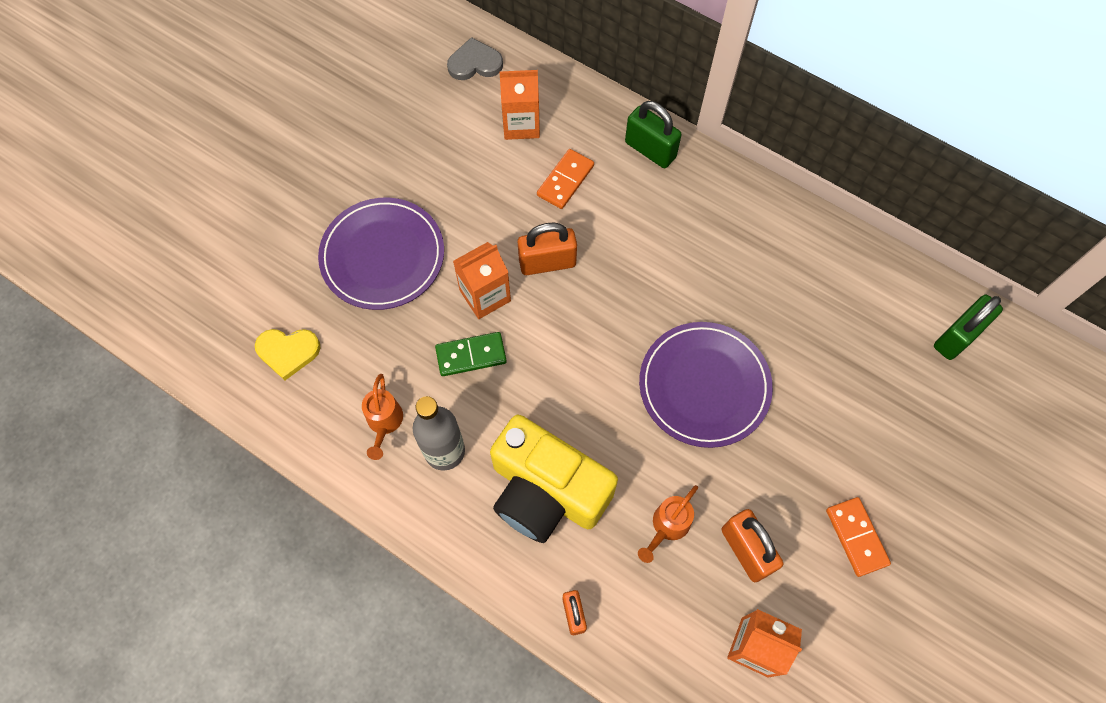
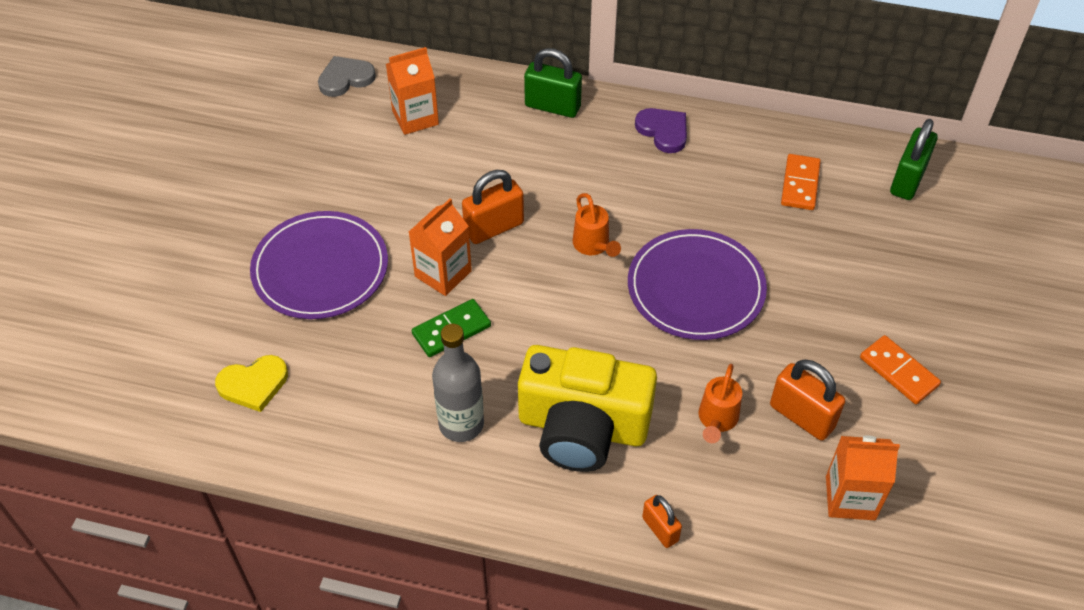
camera: 20 degrees left, 15 degrees down
orange watering can [362,374,403,460] -> orange watering can moved to [573,193,621,257]
orange domino [537,149,594,209] -> orange domino moved to [781,154,821,210]
none -> purple heart [635,108,687,153]

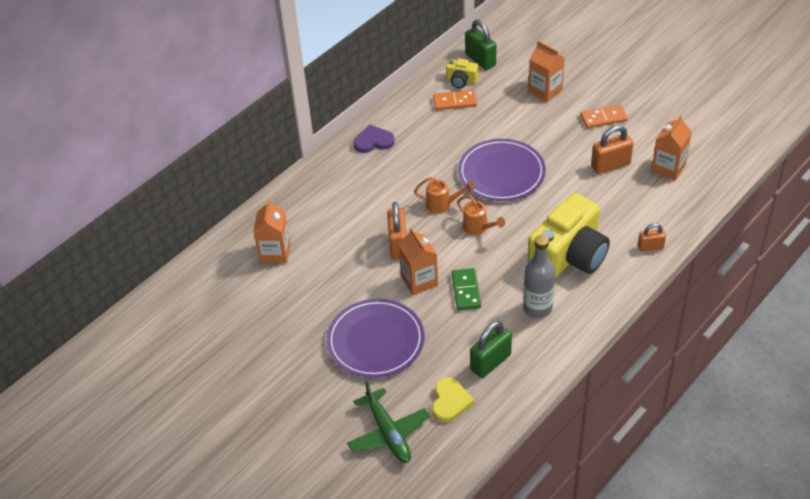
camera: 60 degrees left, 5 degrees down
grey heart [318,56,376,97] -> none
green padlock [524,48,582,118] -> green padlock moved to [470,321,512,378]
orange watering can [698,364,742,443] -> orange watering can moved to [457,195,505,235]
orange domino [781,154,821,210] -> orange domino turned 45 degrees counterclockwise [433,90,477,110]
none -> green plane [347,381,430,463]
none -> yellow camera [446,58,479,88]
none -> orange carton [528,41,565,102]

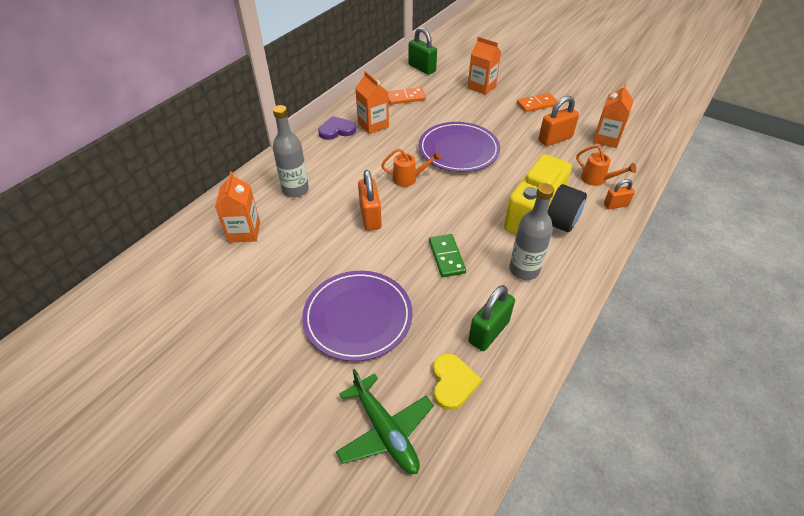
camera: 10 degrees left, 0 degrees up
orange carton [399,228,438,295] -> orange carton moved to [355,71,389,134]
yellow camera [446,58,479,88] -> none
orange watering can [457,195,505,235] -> orange watering can moved to [576,145,636,186]
none -> grey bottle [273,105,309,198]

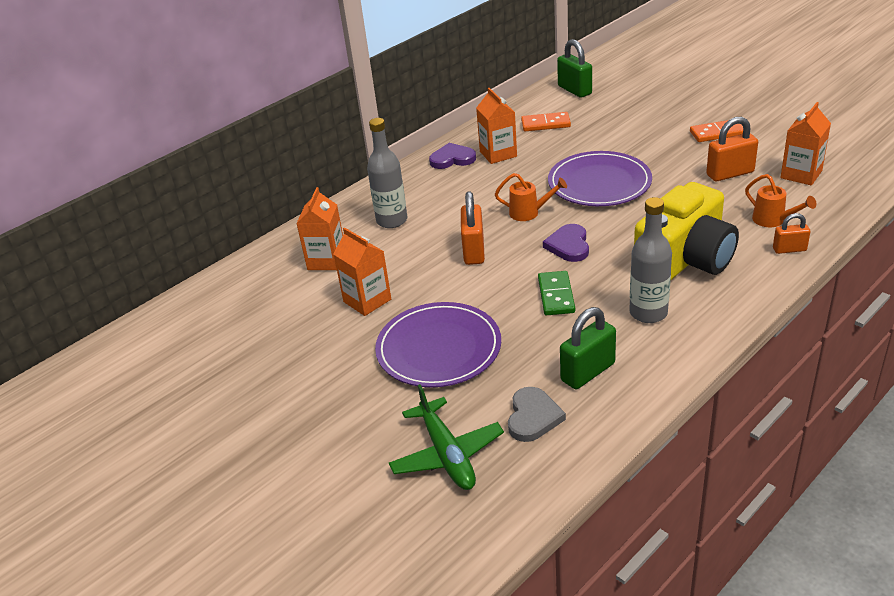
camera: 15 degrees right, 10 degrees down
yellow heart [433,354,482,410] -> grey heart [508,387,566,442]
orange carton [468,37,501,95] -> orange carton moved to [333,227,391,316]
none -> purple heart [543,224,589,262]

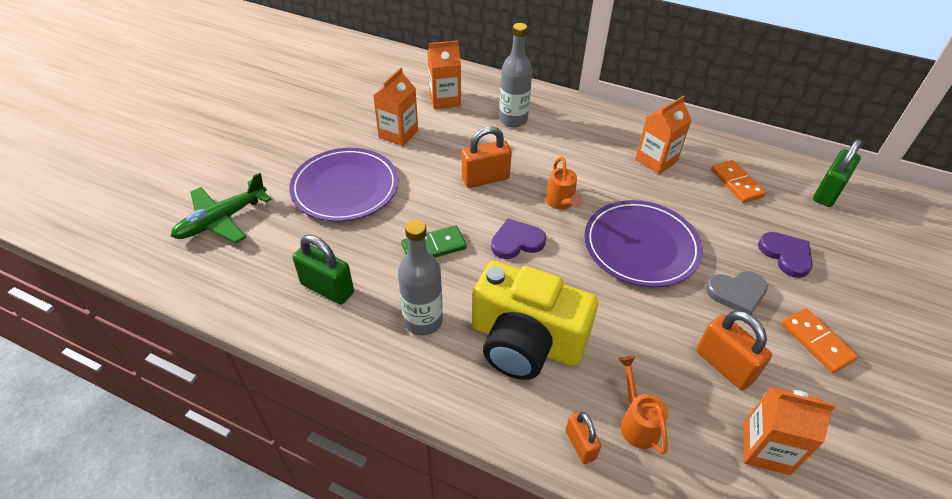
camera: 65 degrees right, 10 degrees up
purple heart [429,143,476,169] -> purple heart moved to [758,232,813,278]
grey heart [508,387,566,442] -> grey heart moved to [706,271,768,314]
orange watering can [745,174,816,227] -> orange watering can turned 135 degrees clockwise [618,356,668,454]

